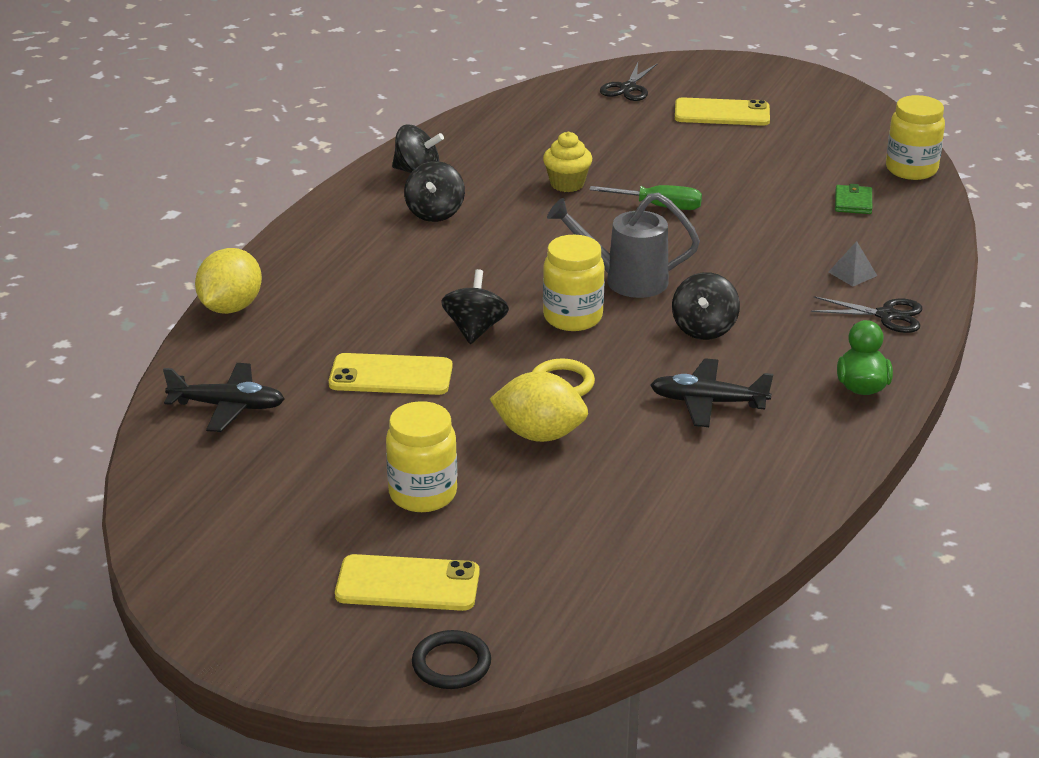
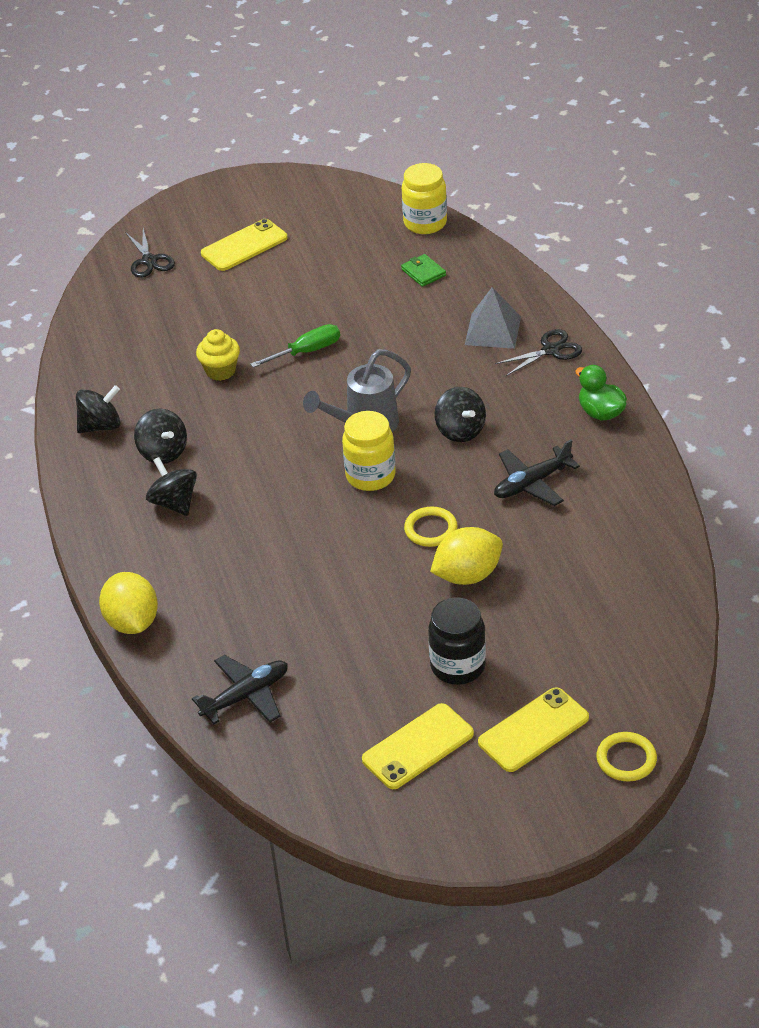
camera: 40 degrees left, 10 degrees up
yellow phone [329,353,452,395] -> yellow phone moved to [362,703,474,789]
yellow jar [386,401,457,512] -> black jar [428,598,486,685]
black ring [412,630,491,689] -> yellow ring [596,732,657,782]
black spinning top [441,269,509,344] -> black spinning top moved to [146,457,197,516]
grey pyramid [829,241,877,286] -> grey pyramid [465,287,521,349], size x1.79

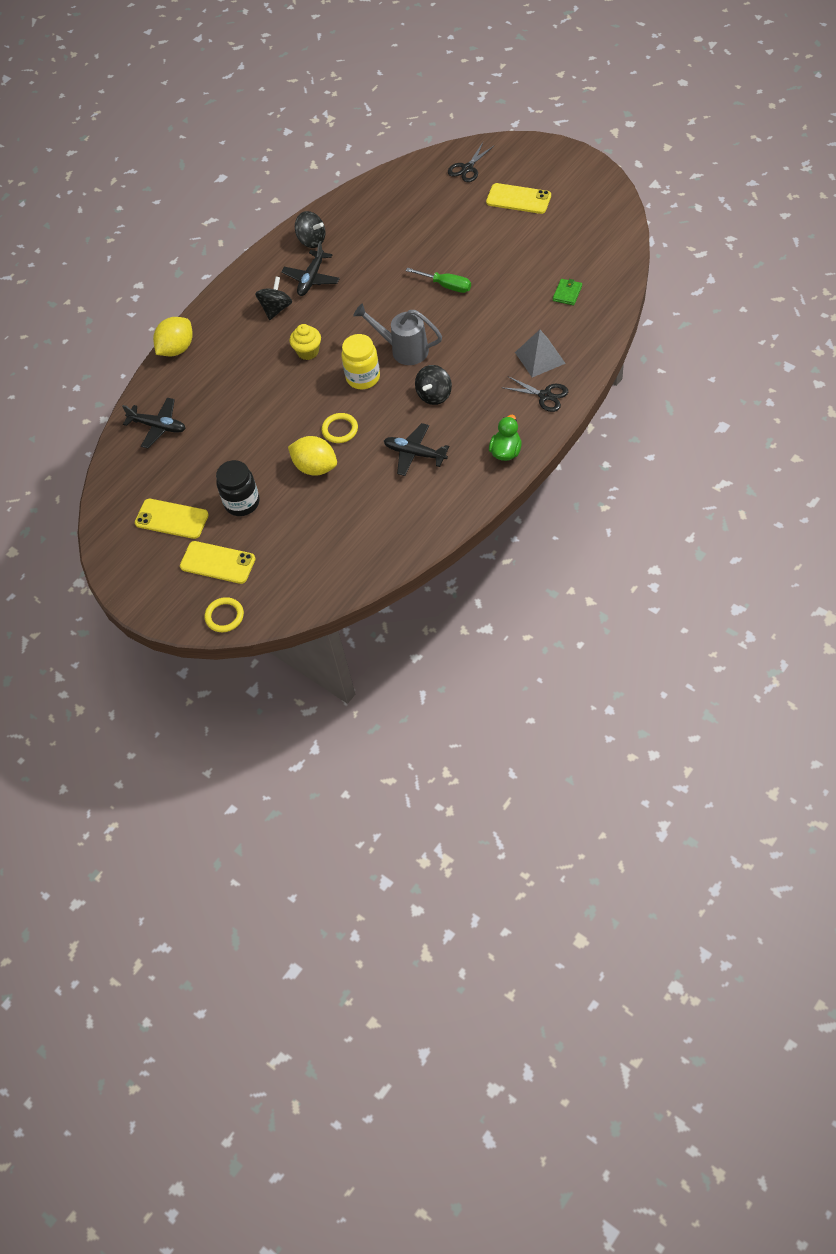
camera: 60 degrees right, 15 degrees up
black spinning top [134,408,187,464] -> black plane [281,241,340,296]
yellow cupcake [196,329,240,381] -> yellow cupcake moved to [290,324,321,360]
yellow jar [402,163,447,234] -> none

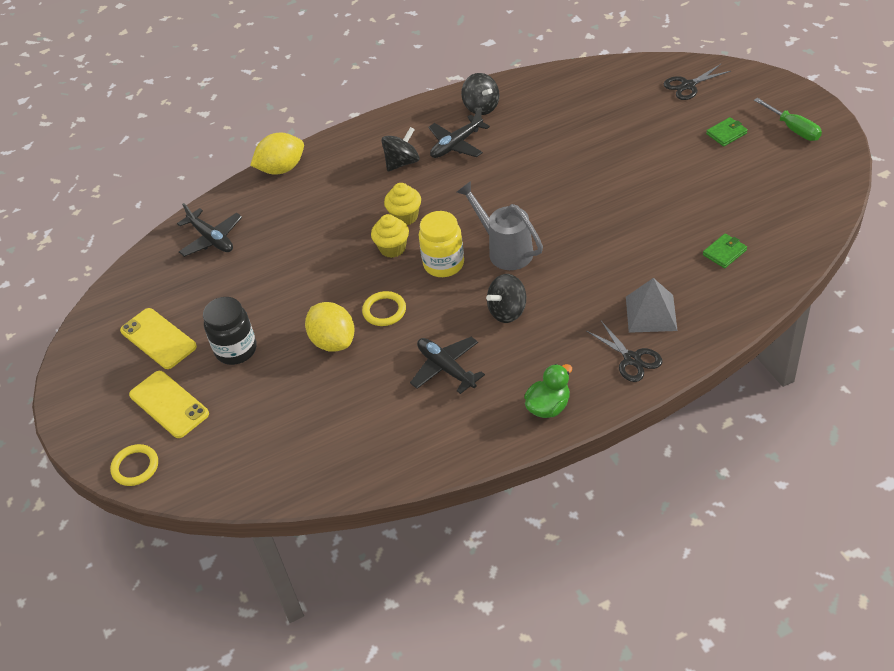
camera: 25 degrees right, 10 degrees down
green screwdriver [406,268,471,293] -> green screwdriver moved to [754,98,822,141]
yellow phone [486,183,551,214] -> green wallet [706,117,748,147]
none -> yellow cupcake [371,214,409,258]

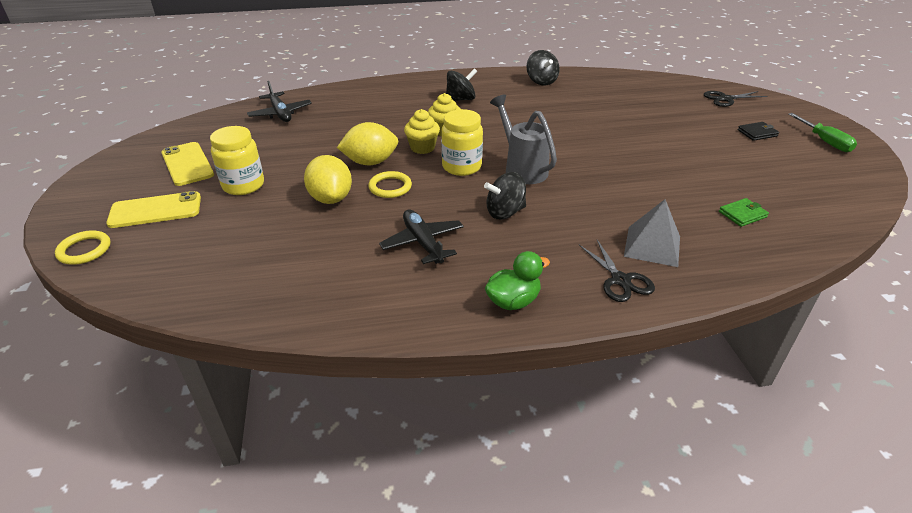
camera: 10 degrees right, 10 degrees down
yellow phone [129,371,209,438] -> yellow phone turned 75 degrees counterclockwise [106,191,201,228]
black jar [203,297,257,365] -> yellow jar [210,126,264,195]
yellow lemon [250,133,304,175] -> yellow lemon moved to [337,122,398,165]
black plane [428,107,490,158] -> none
green wallet [706,117,748,147] -> black wallet [738,122,779,141]

